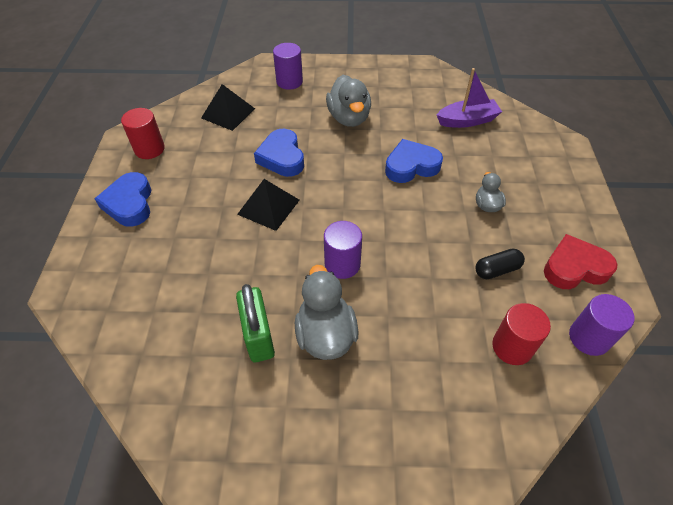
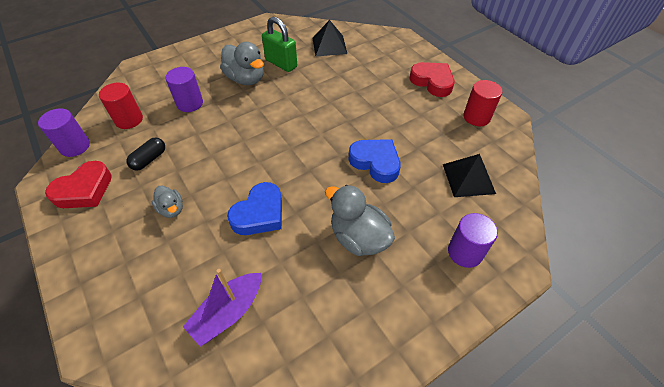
camera: 145 degrees right, 0 degrees up
blue heart [95,172,151,227] -> red heart [409,62,455,97]
black pyramid [237,179,300,231] -> black pyramid moved to [312,20,347,56]
purple cylinder [324,221,362,279] -> purple cylinder moved to [165,67,203,112]

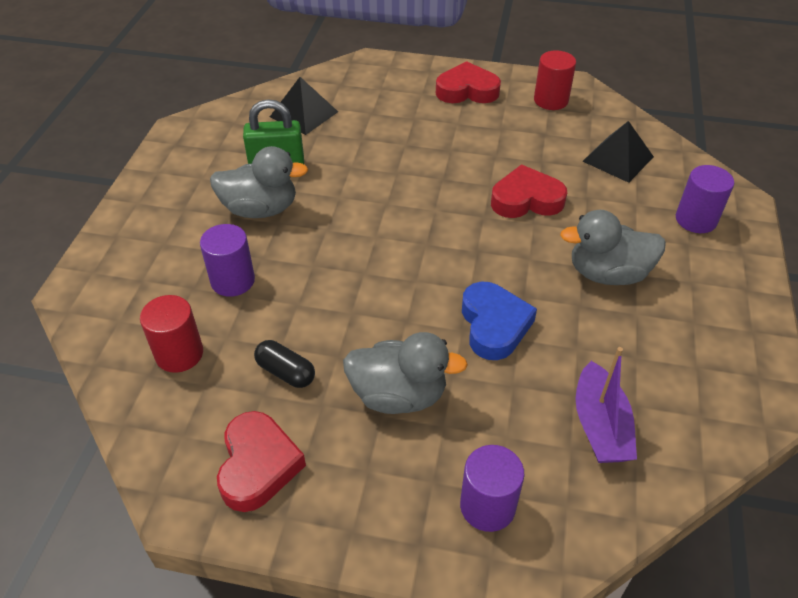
camera: 45 degrees left, 5 degrees down
purple cylinder [38,108,90,157] -> purple cylinder moved to [460,445,524,532]
black capsule [126,138,165,171] -> black capsule turned 45 degrees counterclockwise [254,340,315,388]
grey duck [151,186,183,218] -> grey duck [343,332,468,414], size x1.79
blue heart [349,139,401,183] -> red heart [491,165,567,218]

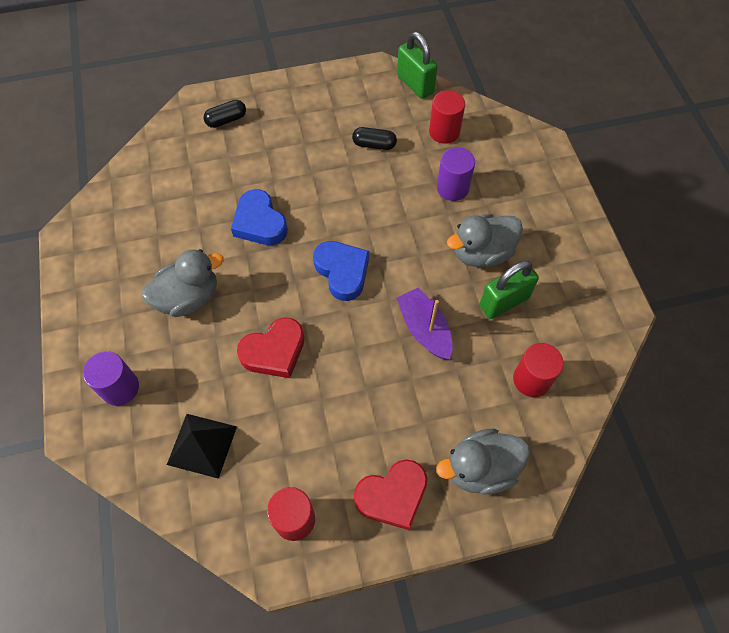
camera: 155 degrees right, 15 degrees up
red heart [217,411,306,512] -> none
black pyramid [270,77,338,135] -> red cylinder [513,343,564,397]
grey duck [343,332,468,414] -> grey duck moved to [436,429,530,495]
purple cylinder [460,445,524,532] -> black capsule [204,100,246,128]
purple boat [576,347,637,463] -> purple boat moved to [396,287,452,360]
none -> blue heart [313,241,369,301]
none -> green padlock [397,32,437,99]

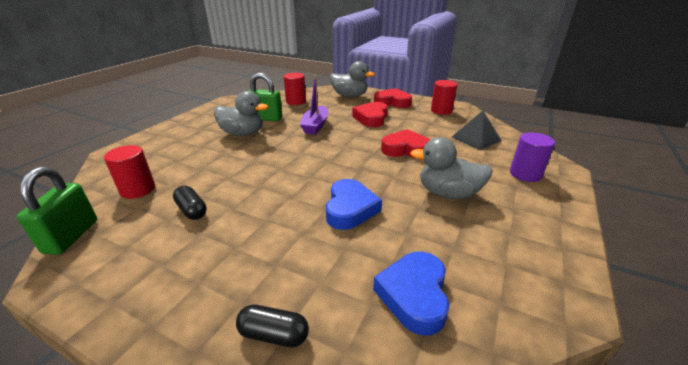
camera: 140 degrees left, 30 degrees down
blue heart [313,241,369,301] -> blue heart moved to [373,252,449,336]
purple cylinder [437,147,475,201] -> none
none -> red heart [352,102,388,127]

